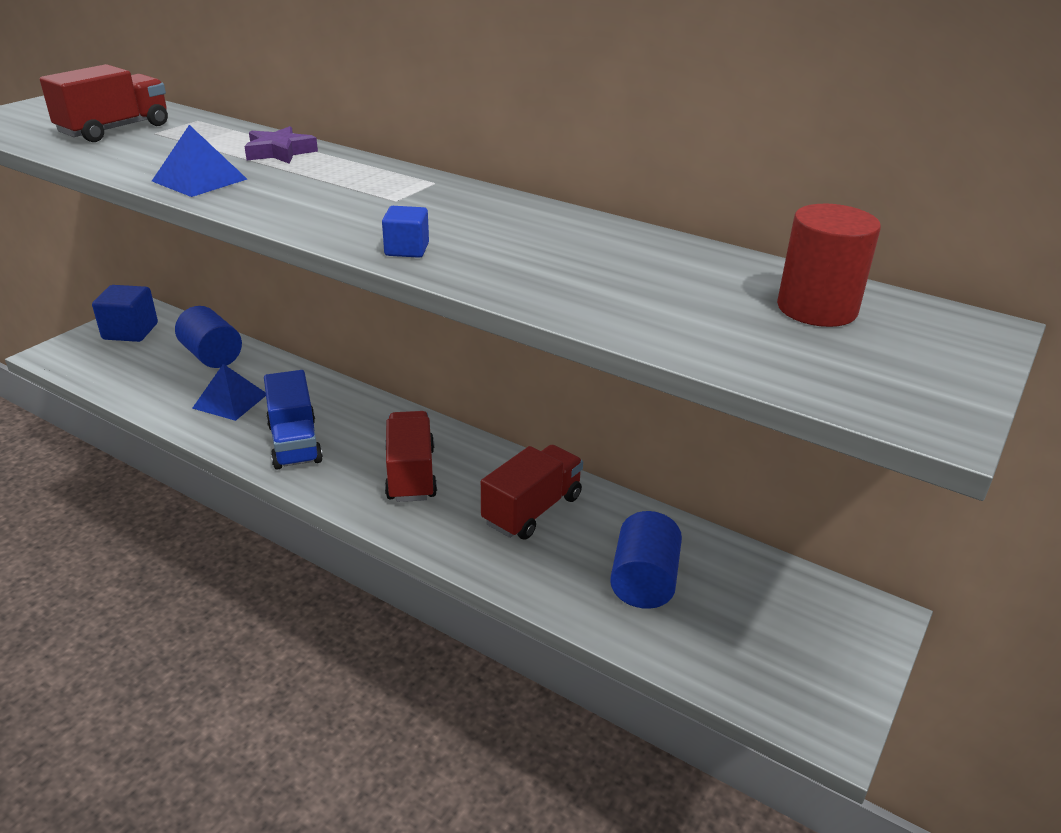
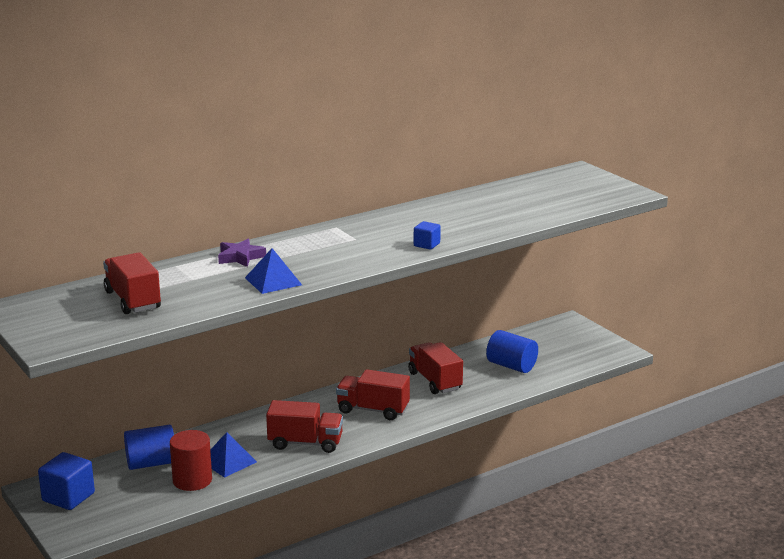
camera: 65 degrees left, 10 degrees down
blue truck [264,370,323,470] -> red truck [266,400,343,453]
red cylinder [777,204,881,327] -> red cylinder moved to [170,430,212,491]

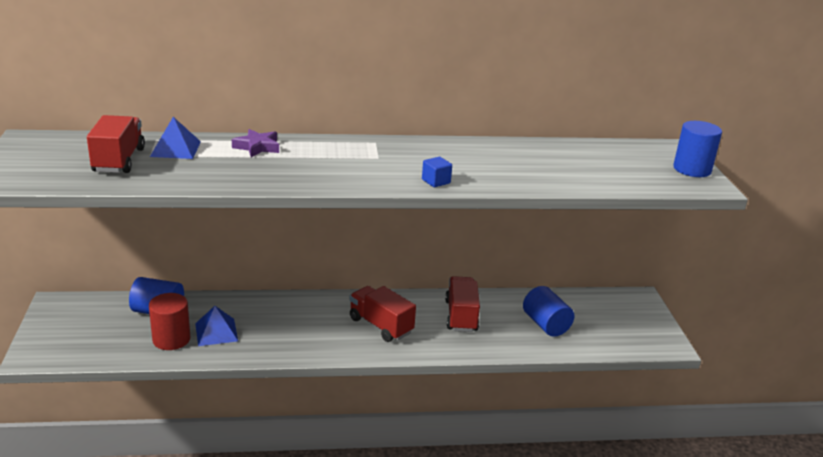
camera: 25 degrees right, 5 degrees up
blue cube [38,452,95,510] -> none
blue pyramid [245,248,302,294] -> blue pyramid moved to [150,117,201,159]
red truck [266,400,343,453] -> none
none -> blue cylinder [673,121,722,177]

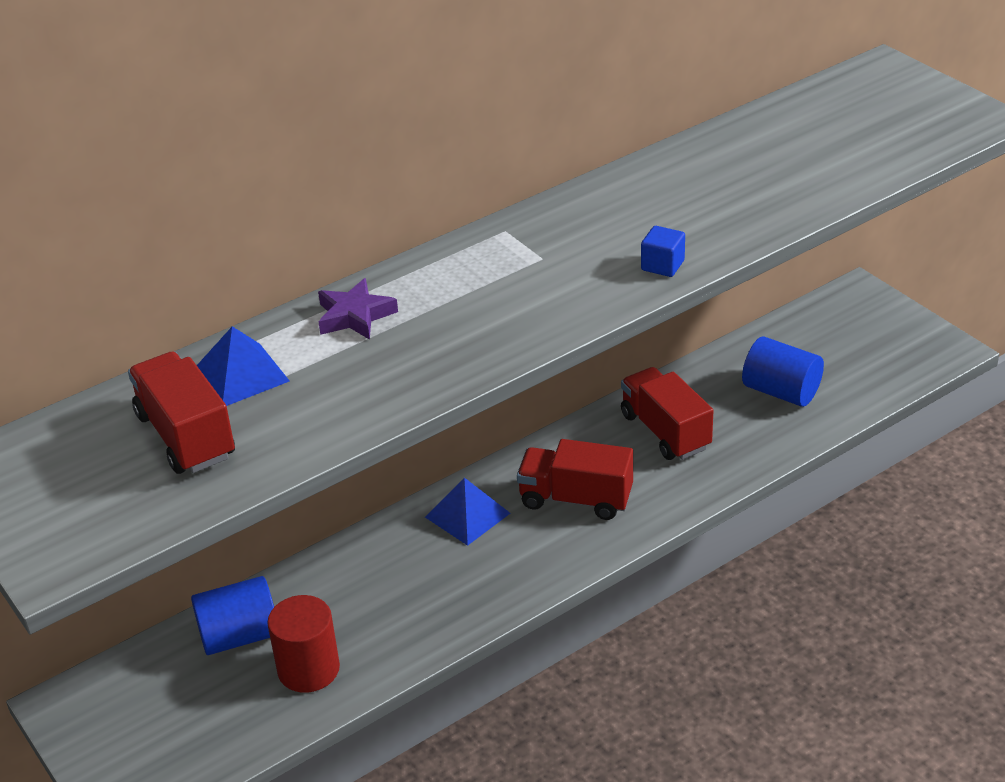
camera: 25 degrees left, 10 degrees up
blue pyramid [195,306,238,346] -> blue pyramid moved to [425,478,510,546]
blue cylinder [673,121,722,177] -> none

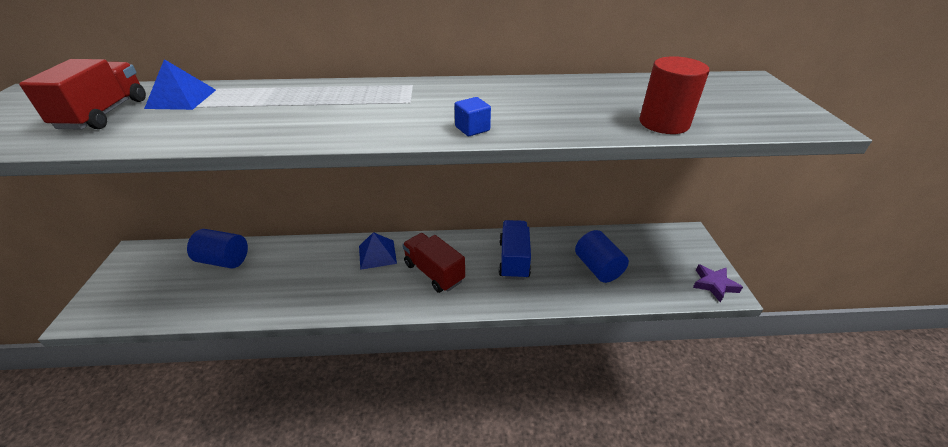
camera: 30 degrees right, 0 degrees up
red cylinder [267,595,340,693] -> red cylinder moved to [640,56,709,134]
purple star [318,278,398,340] -> purple star moved to [693,264,743,303]
red truck [621,367,714,460] -> blue truck [499,220,531,280]

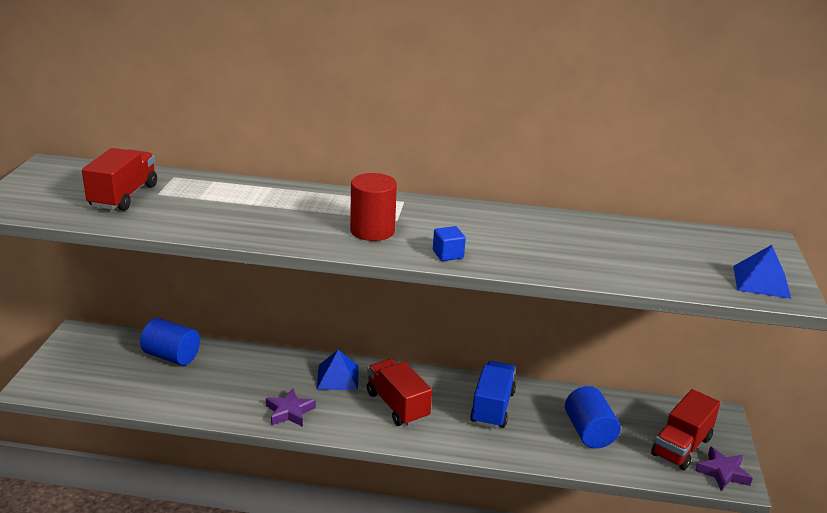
camera: 10 degrees right, 10 degrees down
blue pyramid [144,59,216,110] -> blue pyramid moved to [733,245,791,299]
red cylinder [640,56,709,134] -> red cylinder moved to [350,173,397,241]
none -> purple star [266,388,316,427]
none -> red truck [651,389,720,470]

